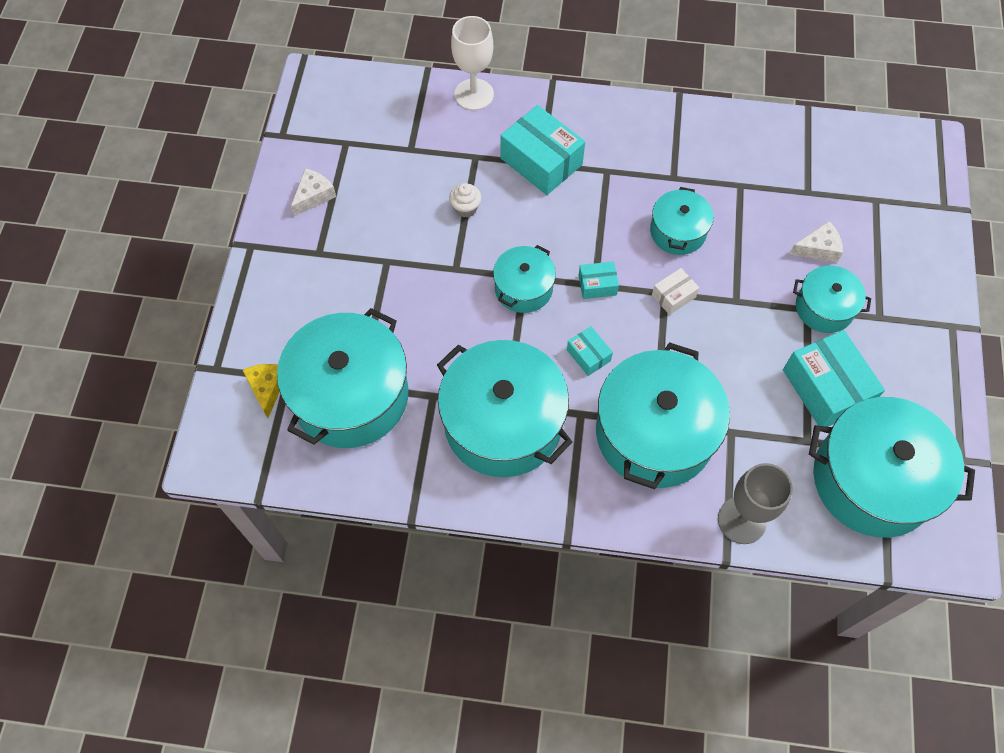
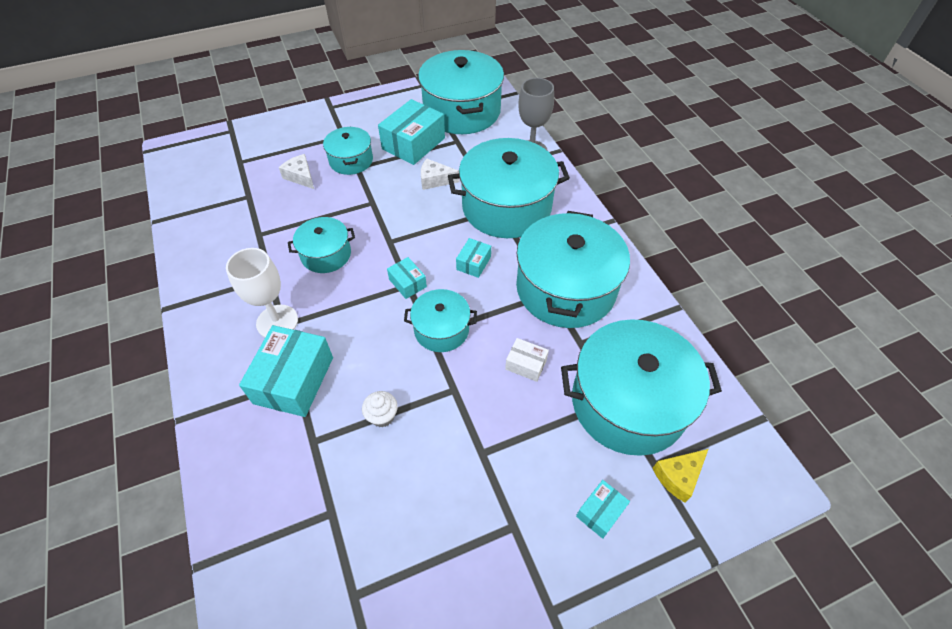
camera: 120 degrees left, 10 degrees down
white cheese [291,168,336,216] -> white cheese moved to [421,158,460,190]
white goblet [451,16,494,110] -> white goblet moved to [226,248,298,337]
white box [652,268,699,315] -> white box moved to [505,338,549,382]
none -> turquoise box [576,480,630,539]

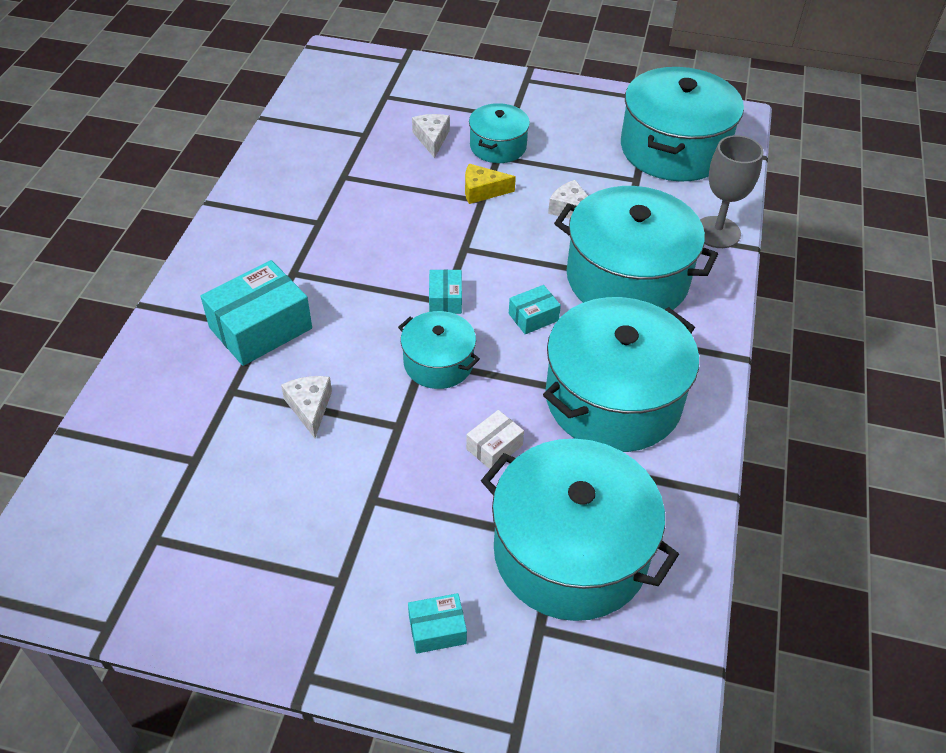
camera: 35 degrees right, 5 degrees down
white goblet [226,248,298,337] -> none
turquoise pot [288,217,355,273] -> none
white cupcake [362,391,398,427] -> white cheese [281,376,332,438]
turquoise box [378,99,445,165] -> none
white box [505,338,549,382] -> white box turned 75 degrees clockwise [466,410,524,469]
yellow cheese [652,449,708,503] -> yellow cheese moved to [465,164,516,204]

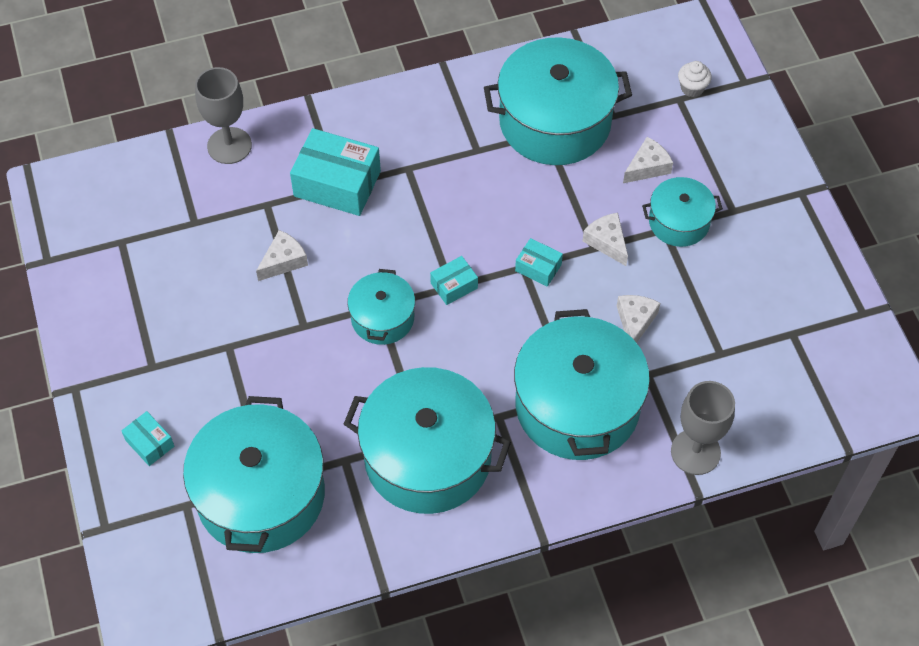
camera: 60 degrees right, 10 degrees up
yellow cheese [465,164,516,204] -> white cheese [582,213,628,266]
white box [466,410,524,469] -> none
turquoise box [509,285,561,334] -> turquoise box moved to [515,238,563,287]
turquoise pot [621,67,744,182] -> turquoise pot moved to [484,37,632,165]
none -> grey goblet [195,67,252,164]
none -> white cupcake [678,61,712,97]

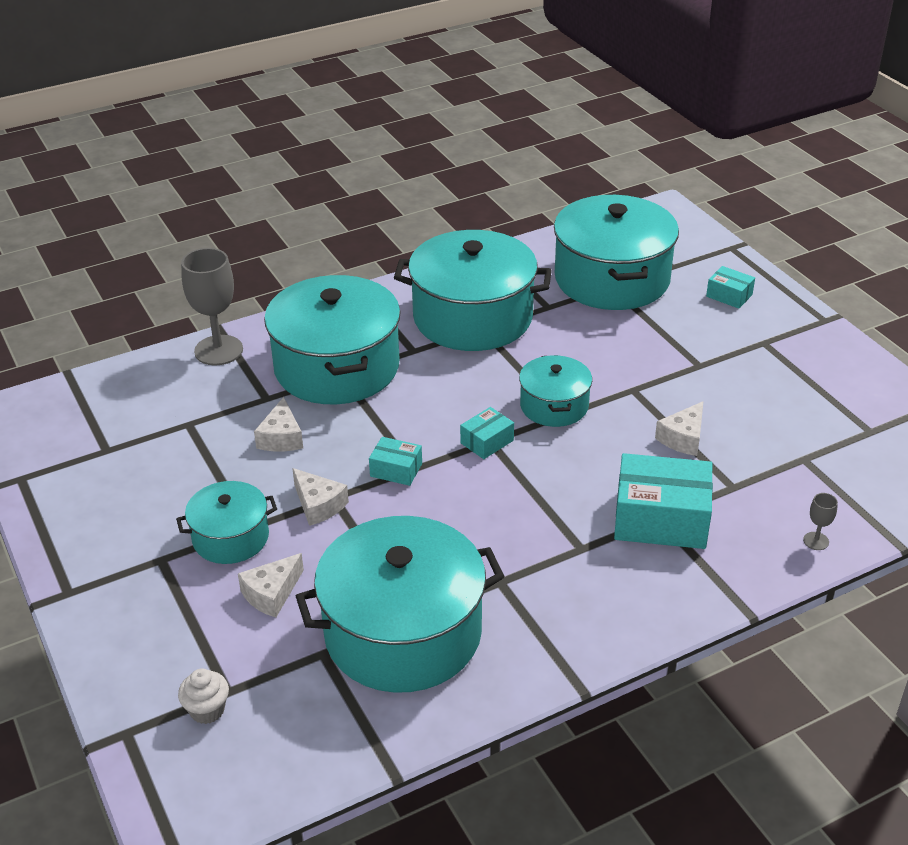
camera: 170 degrees right, 20 degrees down
grey goblet [195,67,252,164] -> grey goblet [803,493,838,550], size x0.44

